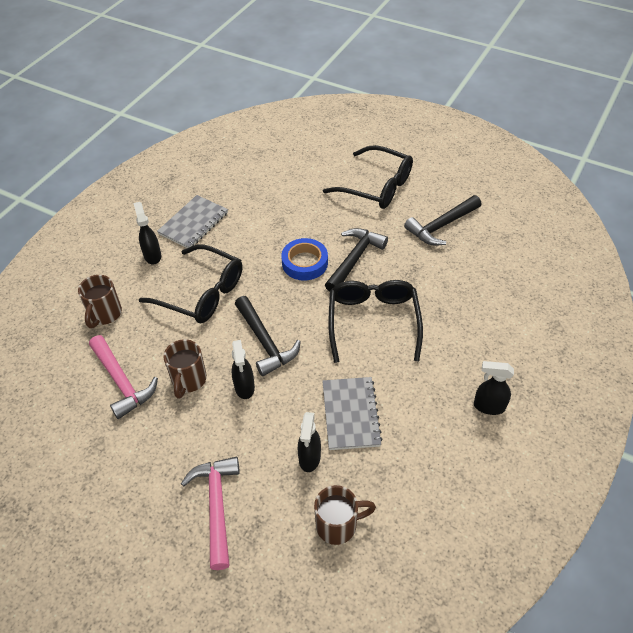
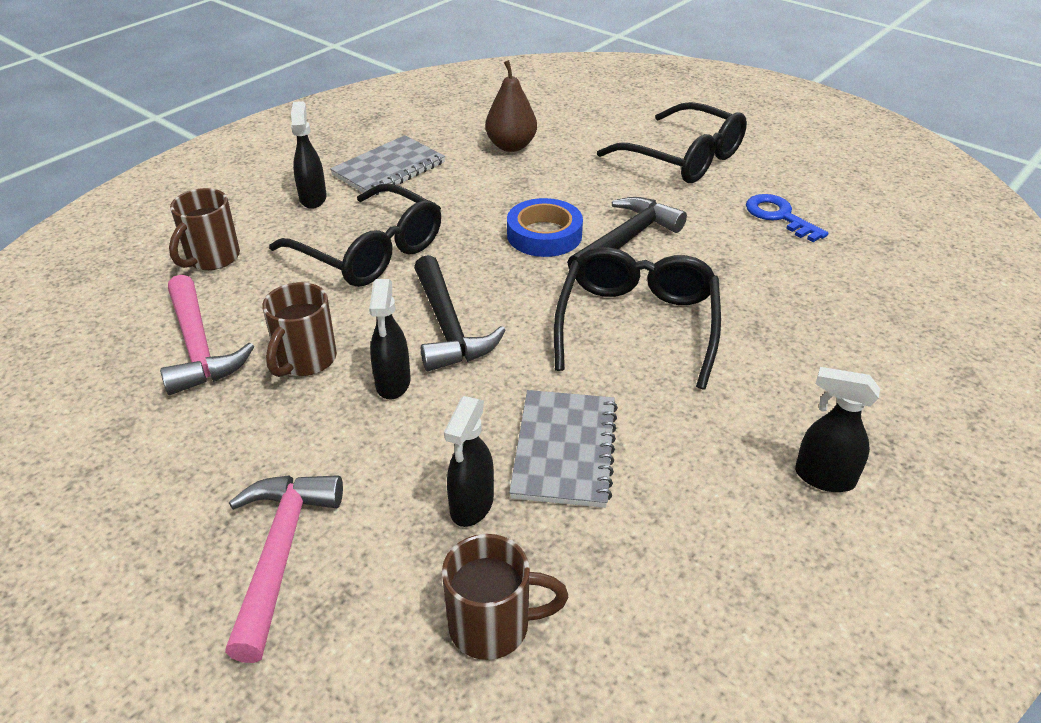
camera: 10 degrees right, 10 degrees down
black hammer [404,195,482,245] -> blue key [746,194,828,242]
none -> brown pear [485,60,537,152]

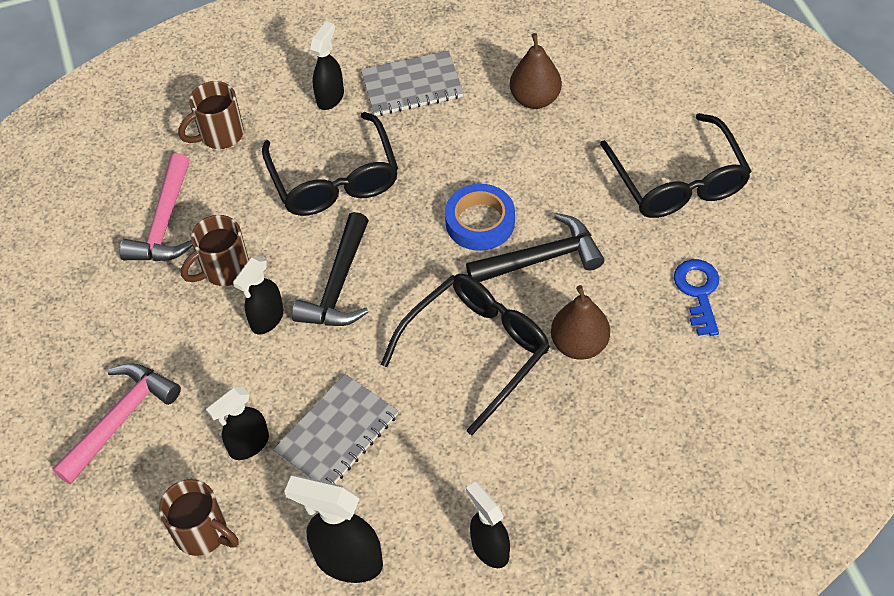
camera: 35 degrees right, 15 degrees up
none -> black spray bottle [284,475,383,583]
none -> brown pear [551,285,610,360]

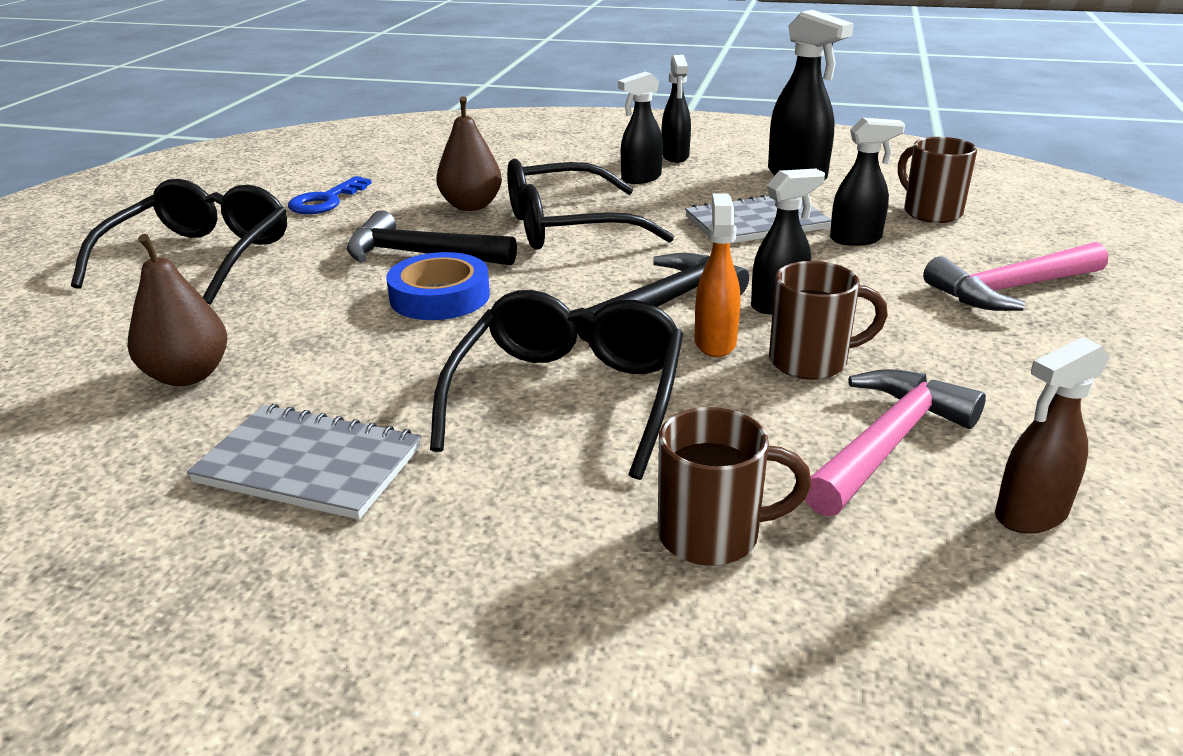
camera: 150 degrees left, 25 degrees down
black spray bottle [310,22,344,110] -> black spray bottle moved to [618,72,663,184]
none -> orange spray bottle [695,193,740,357]
none -> brown spray bottle [995,337,1110,534]

